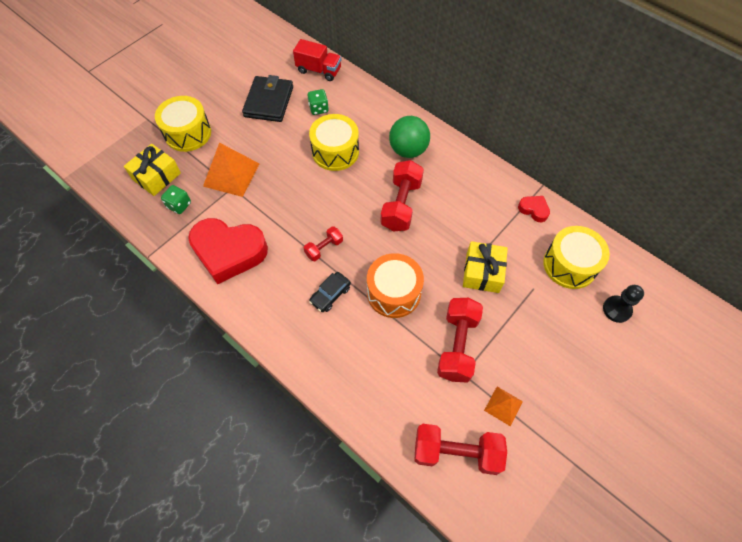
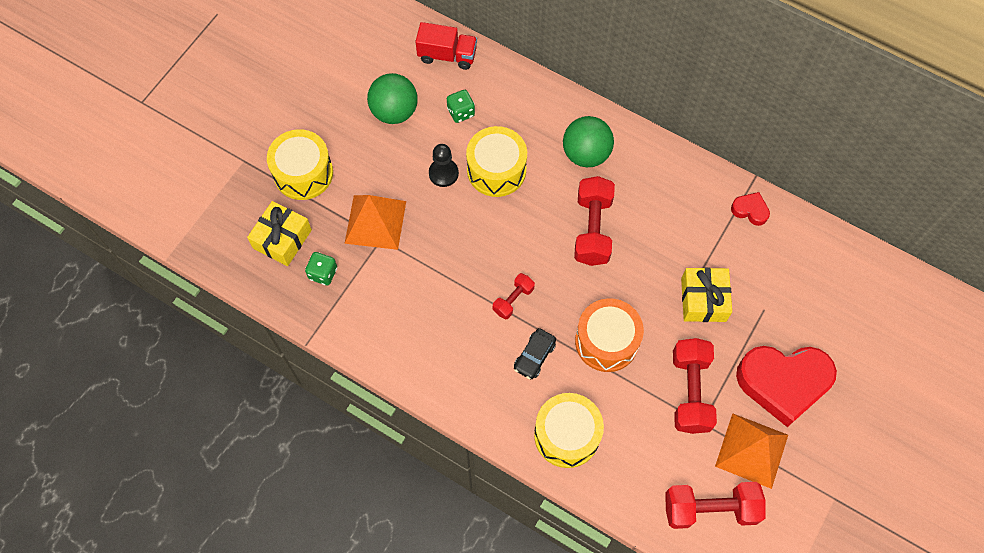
camera: 10 degrees left, 5 degrees up
red heart [188,218,268,284] -> red heart moved to [736,346,837,427]
black wallet [242,75,293,122] -> green ball [367,73,417,124]
orange pyramid [484,387,523,427] -> orange pyramid [715,413,788,489], size x1.83
yellow drum [543,226,610,289] -> yellow drum moved to [534,393,604,468]
black pawn [603,285,644,323] -> black pawn moved to [429,144,459,187]

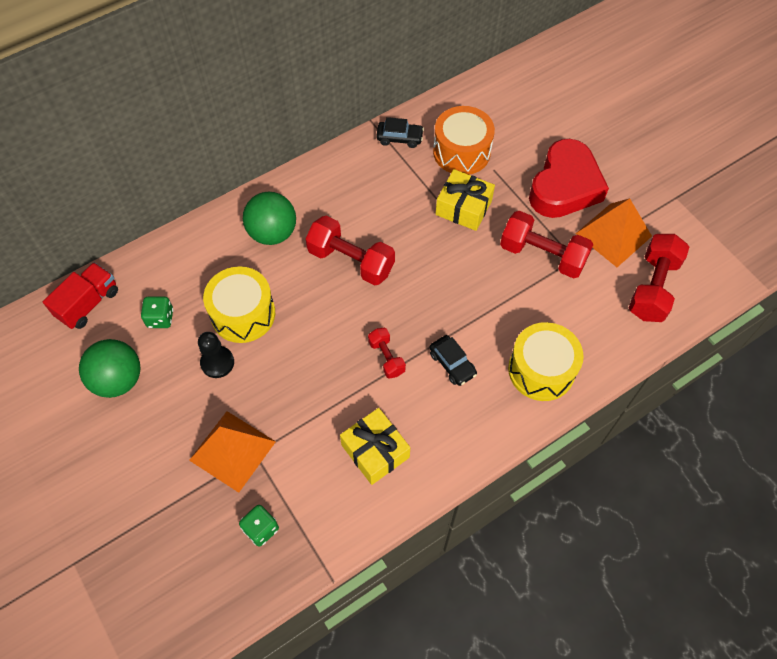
camera: 65 degrees left, 5 degrees down
yellow gift [247,201,312,266] -> yellow gift moved to [340,408,410,485]
yellow drum [267,129,333,200] -> none
orange drum [575,298,644,372] -> orange drum moved to [433,106,495,175]
red heart [731,192,770,226] -> black car [376,117,424,148]

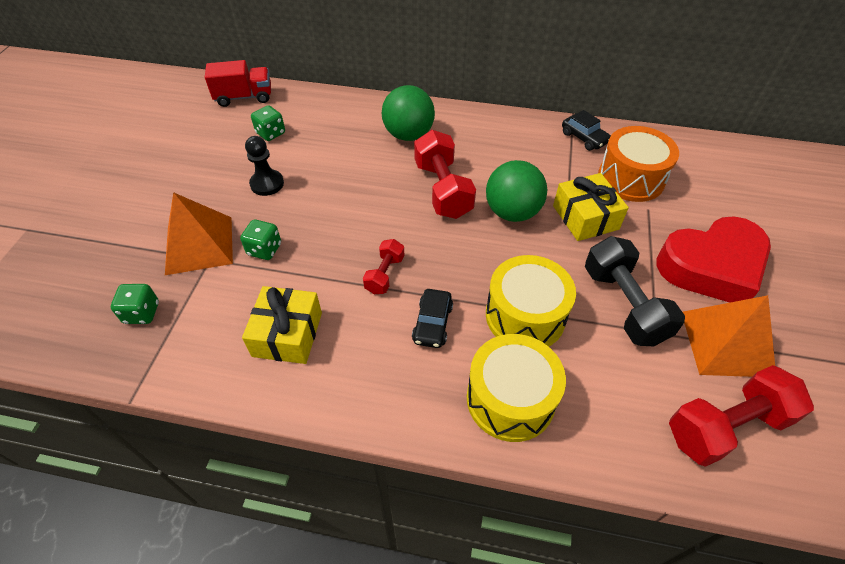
camera: 45 degrees right, 10 degrees down
green ball [79,339,140,398] -> green ball moved to [486,160,547,222]
yellow drum [203,266,275,343] -> yellow drum moved to [486,255,576,347]
red dumbbell [500,211,594,278] -> black dumbbell [585,236,685,346]
none -> green dice [240,220,281,260]

